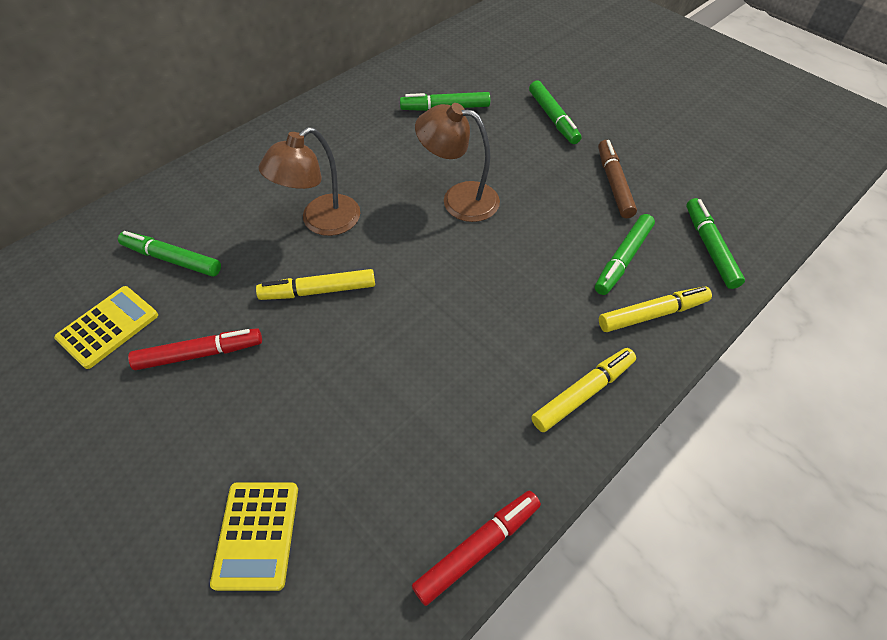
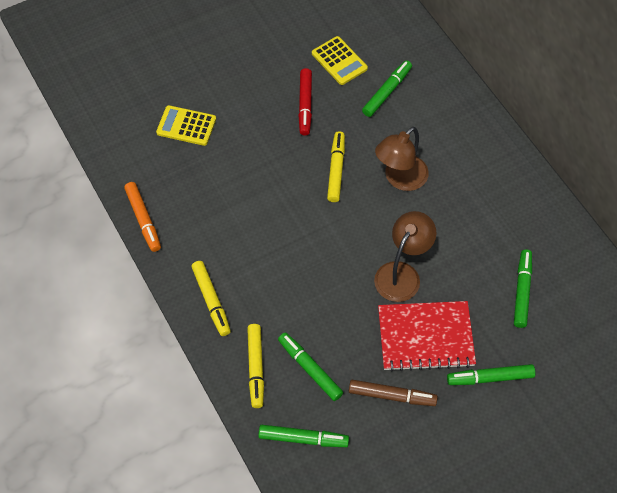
camera: 105 degrees right, 5 degrees up
brown lamp [259,127,360,236] -> brown lamp turned 105 degrees counterclockwise [375,127,429,191]
red marker [412,491,541,606] -> orange marker [124,182,161,252]
none -> red notebook [378,301,476,372]

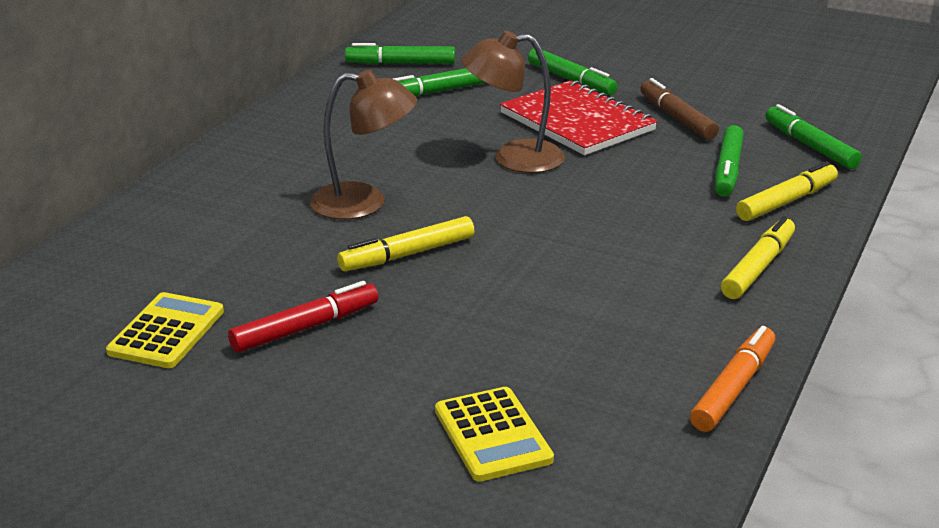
camera: 125 degrees left, 30 degrees down
green marker [362,60,412,117] -> green marker moved to [345,43,455,64]

